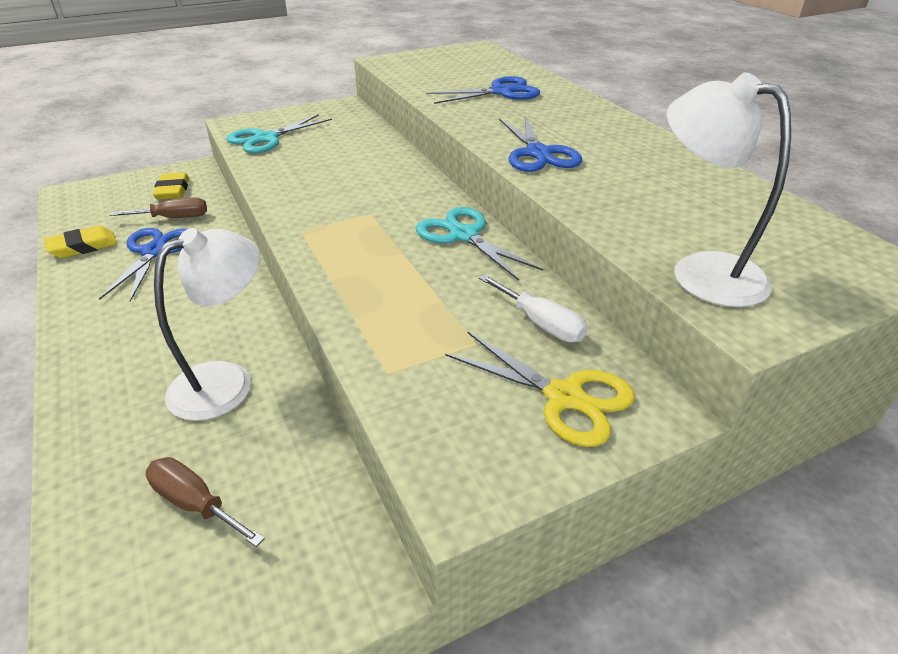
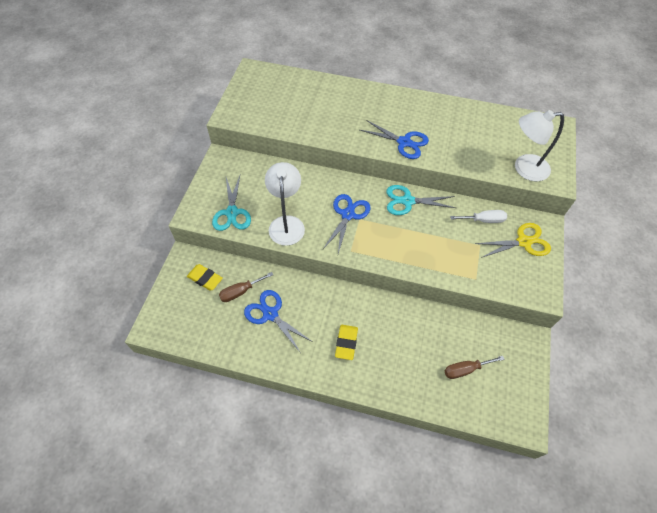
camera: 50 degrees left, 20 degrees up
yellow eraser [44,226,117,258] -> yellow eraser moved to [335,325,358,360]
brown screwdriver [110,197,207,218] -> brown screwdriver turned 150 degrees counterclockwise [219,272,273,302]
white lamp [154,228,260,421] -> white lamp moved to [265,162,305,246]
blue scissors [426,76,540,104] -> blue scissors moved to [323,194,370,253]

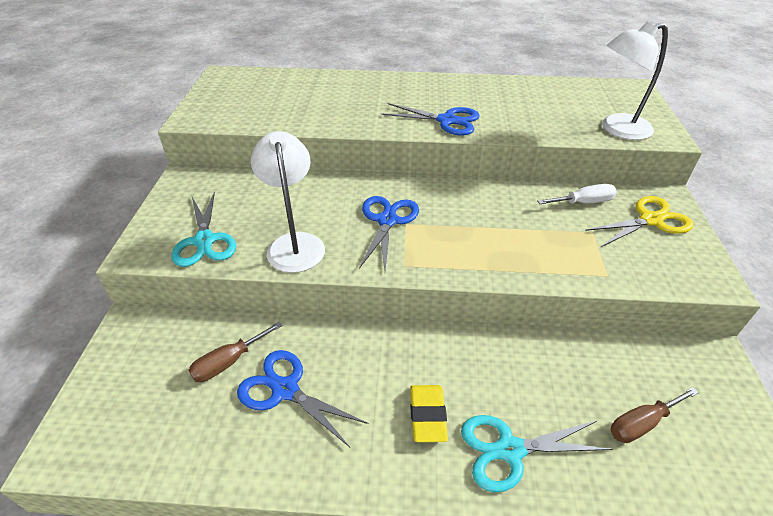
camera: 10 degrees left, 15 degrees down
yellow eraser [187,264,223,291] -> none
turquoise scissors [386,185,456,215] -> turquoise scissors moved to [461,415,612,493]

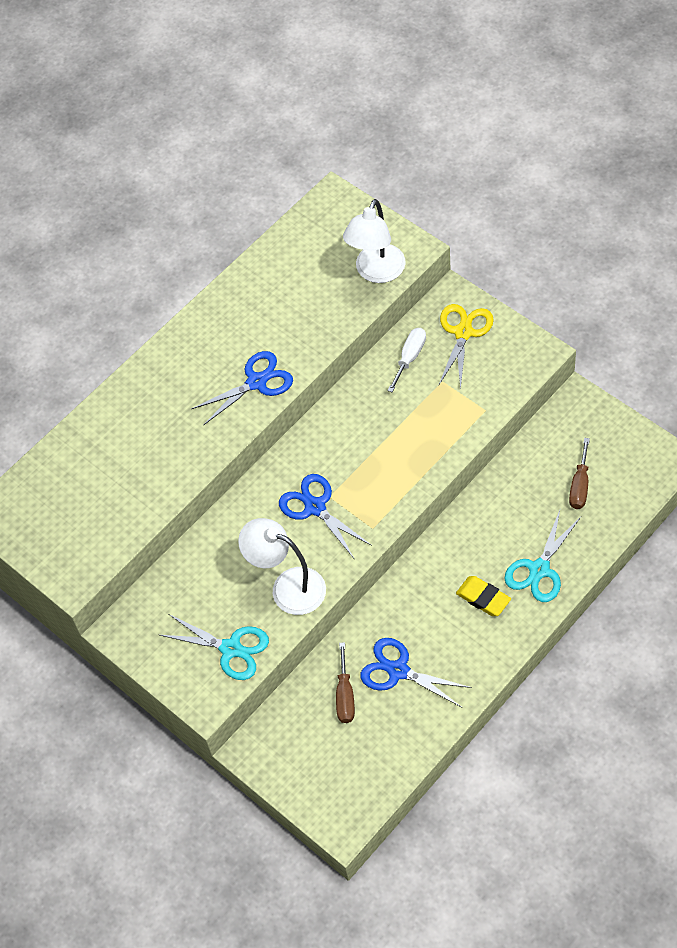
camera: 45 degrees left, 15 degrees up
blue scissors [237,350,369,448] -> blue scissors turned 45 degrees clockwise [360,638,472,707]

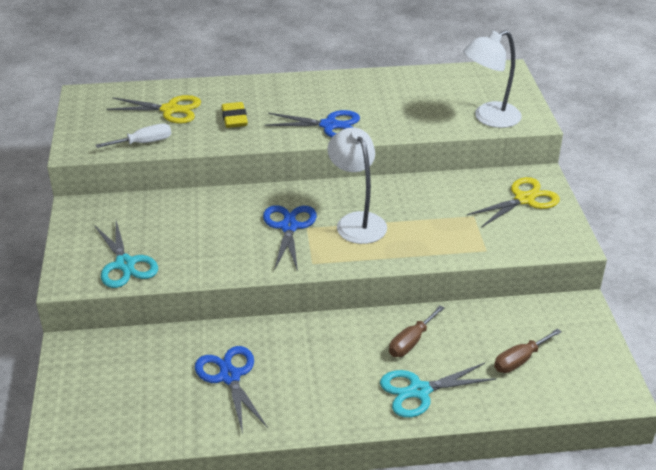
camera: 35 degrees right, 20 degrees down
white lamp [238,518,326,615] -> white lamp moved to [328,127,387,244]
brown screwdriver [336,642,355,723] -> brown screwdriver moved to [389,305,445,357]
white screwdriver [387,328,426,392] -> white screwdriver moved to [96,124,171,148]
yellow eraser [456,576,511,616] -> yellow eraser moved to [222,102,248,128]
none -> yellow scissors [106,95,201,124]

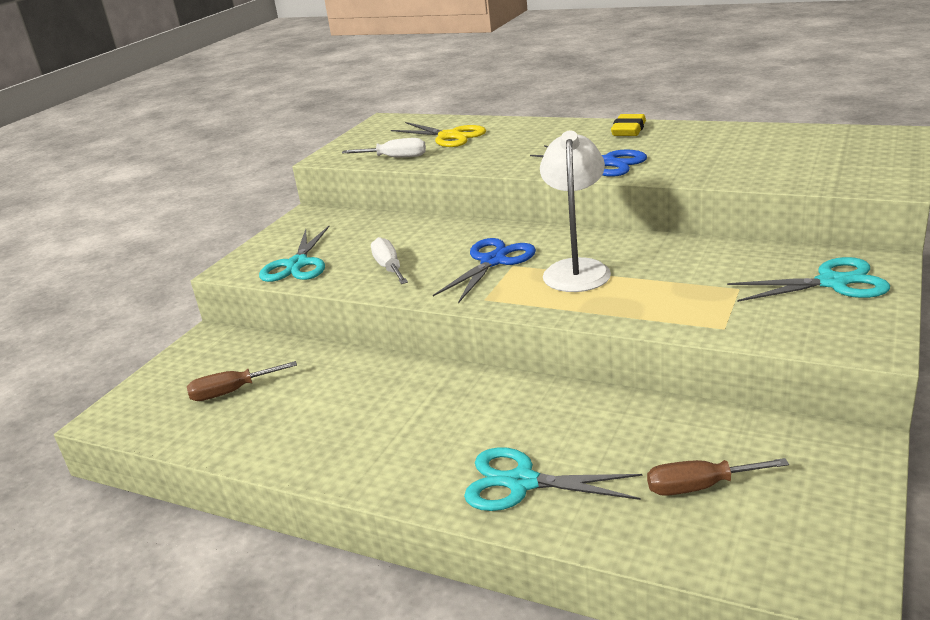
camera: 35 degrees right, 10 degrees down
blue scissors [195,346,268,434] -> none
yellow eraser [222,102,248,128] -> yellow eraser moved to [611,114,646,136]
brown screwdriver [389,305,445,357] -> brown screwdriver moved to [187,361,297,401]
white lamp [463,30,522,128] -> none
yellow scissors [467,177,560,227] -> turquoise scissors [727,257,890,302]
none -> white screwdriver [371,237,408,284]

